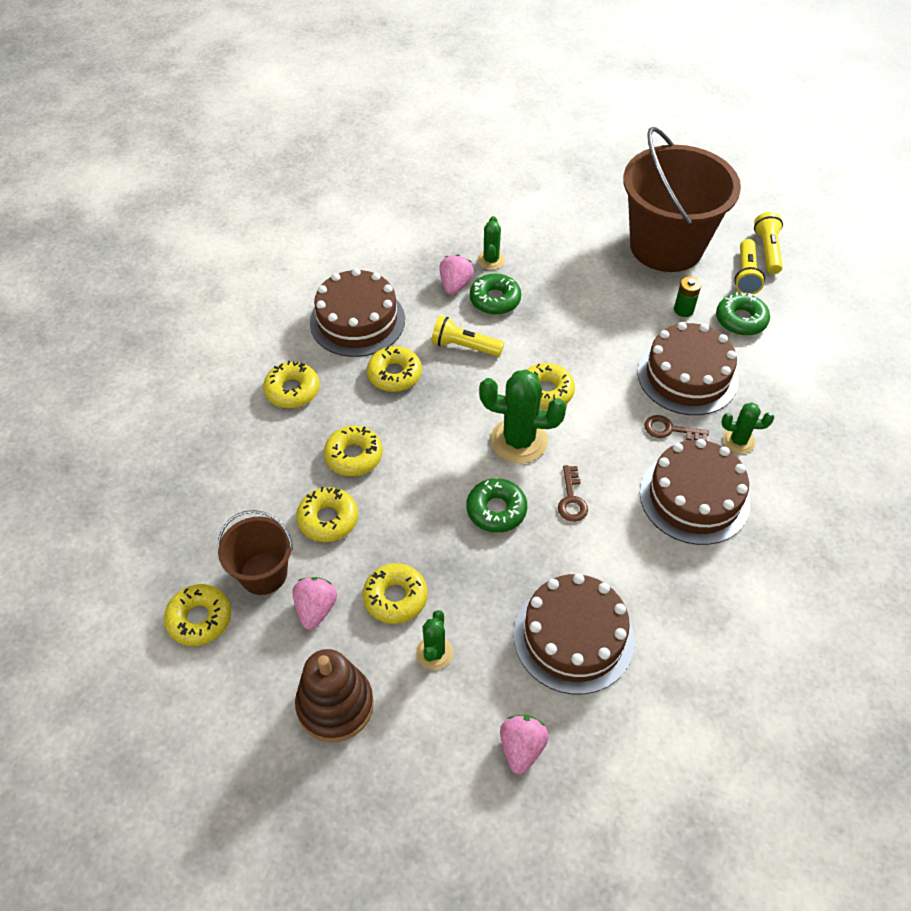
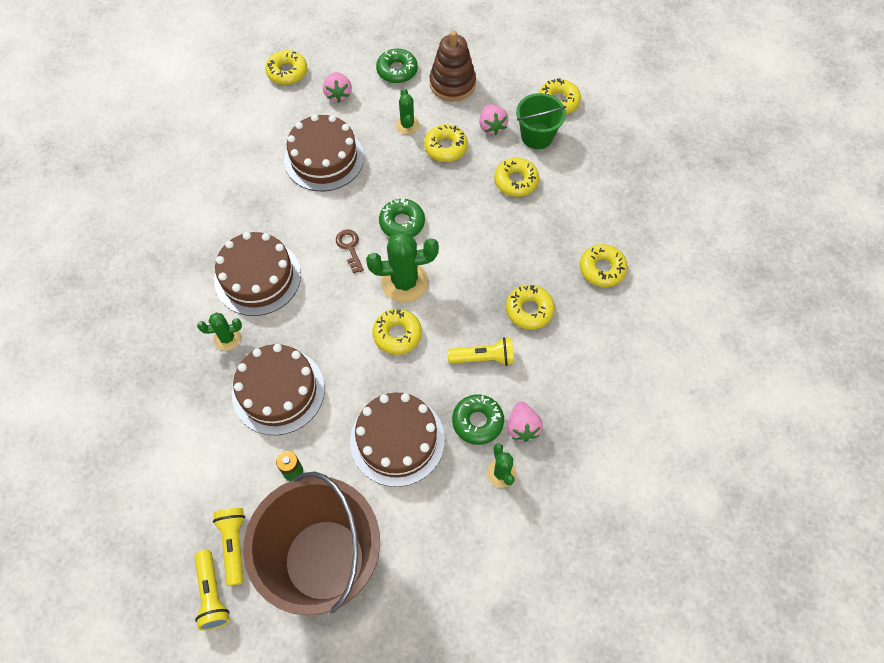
camera: 160 degrees right, 10 degrees up
brown bucket [217,510,293,595] -> green bucket [516,93,566,149]
brown cake [310,268,405,357] -> brown cake moved to [350,393,445,487]
yellow donut [324,426,383,476] -> yellow donut moved to [265,50,307,85]
brown key [644,415,709,441] -> none
green donut [716,292,770,336] -> green donut moved to [376,49,418,83]

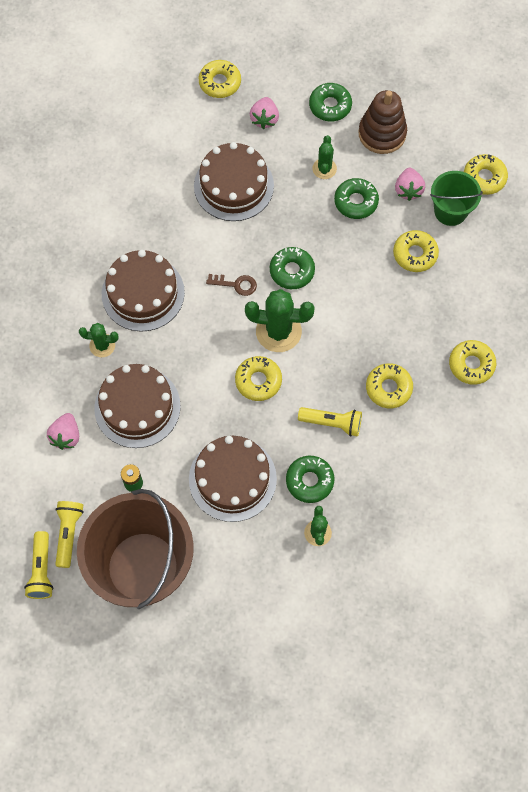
camera: 15 degrees right, 5 degrees up
brown key [336,229,364,273] -> brown key turned 105 degrees clockwise [206,274,257,296]
yellow donut [424,124,468,162] -> green donut [334,178,379,219]
pink strawberry [507,402,543,442] -> pink strawberry moved to [47,413,79,450]

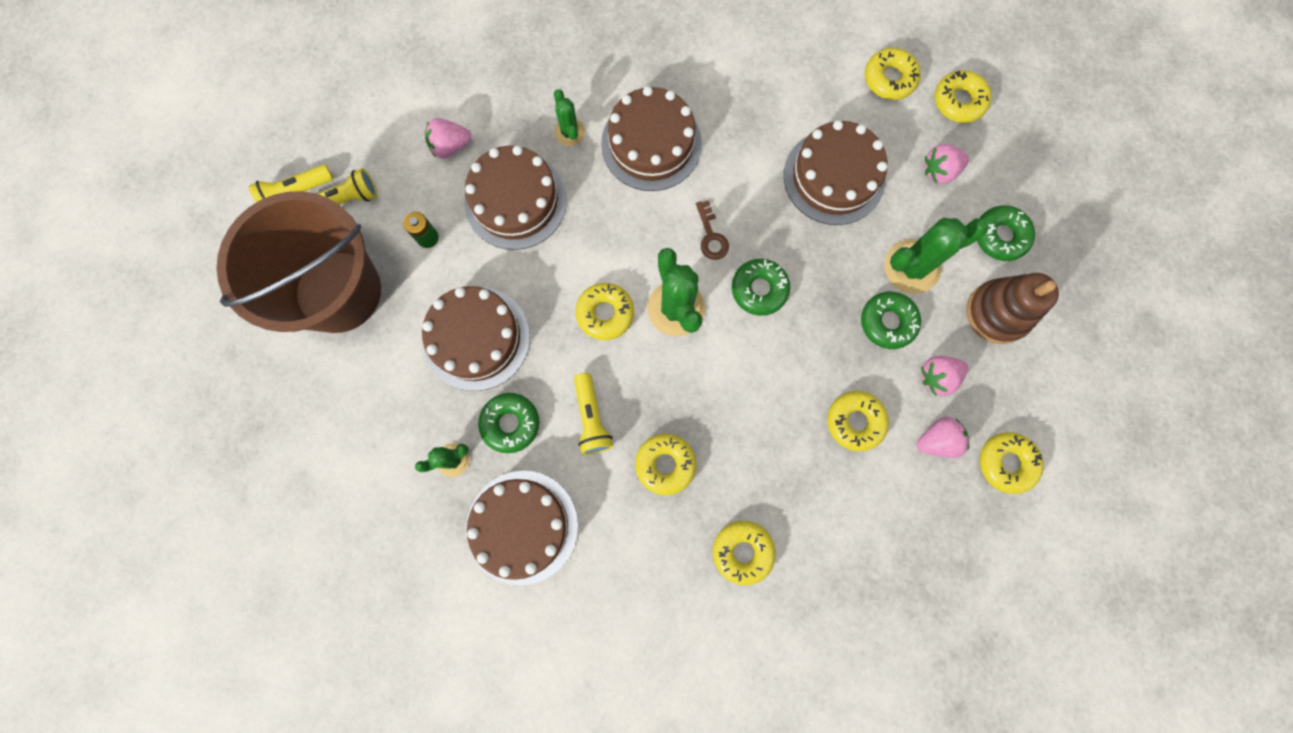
camera: 65 degrees right, 10 degrees up
green cactus [312,135,337,179] -> green cactus [884,218,988,294], size x1.78
green bucket [430,171,483,226] -> pink strawberry [917,417,969,458]
none -> brown cake [466,471,578,585]
none -> yellow donut [865,48,921,100]

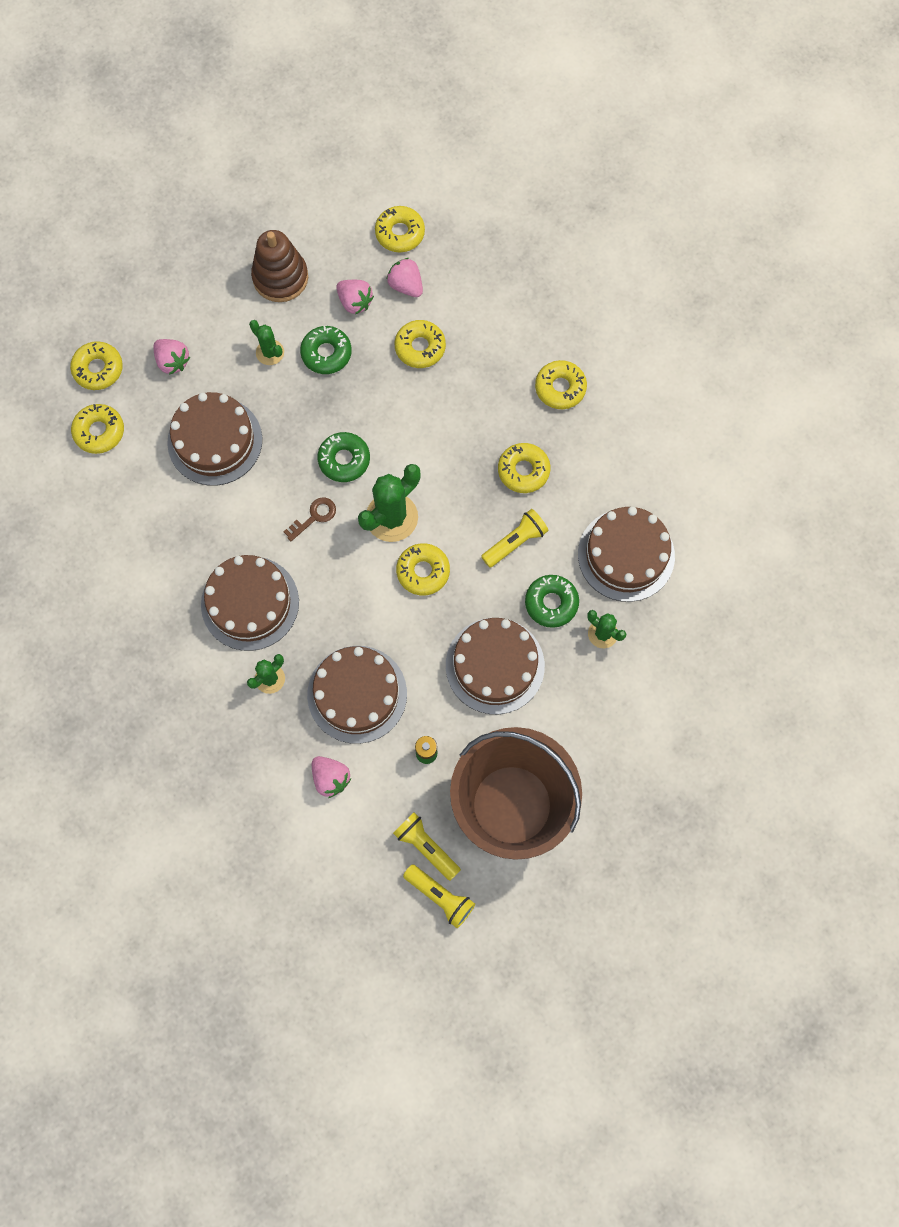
camera: 115 degrees left, 5 degrees down
green cactus [884,218,988,294] -> green cactus [249,320,284,365], size x0.56
green donut [977,206,1035,261] -> none

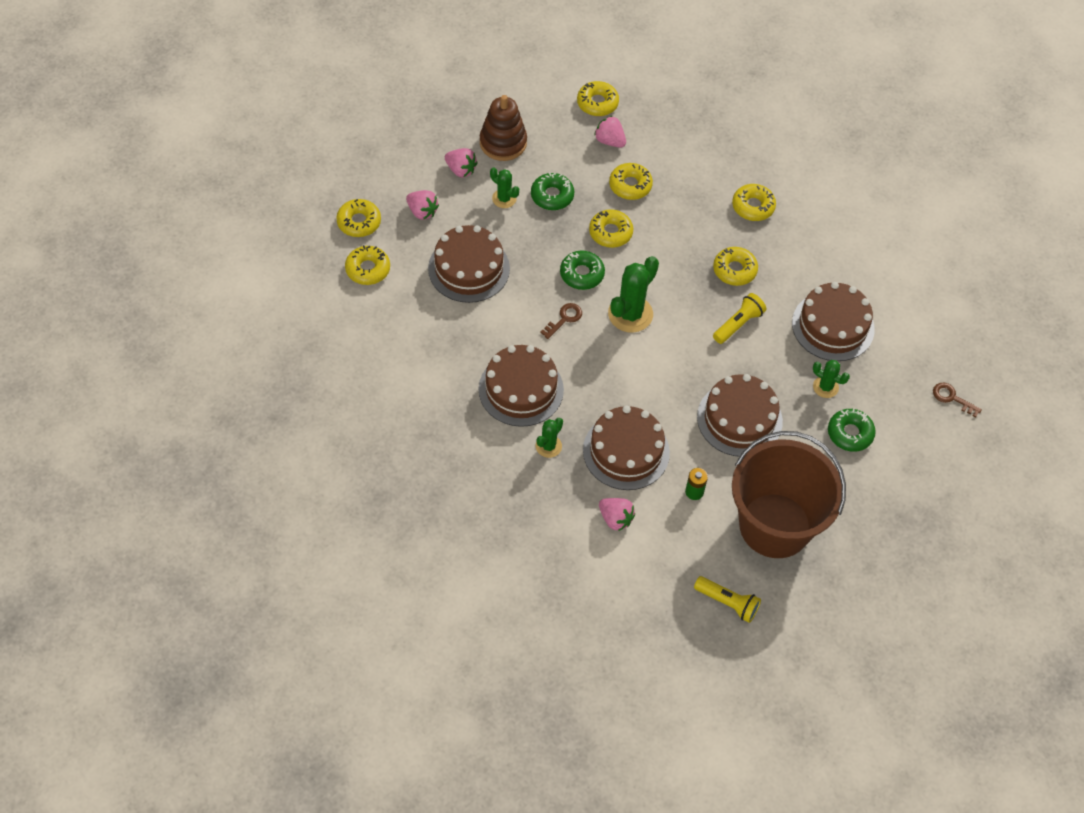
camera: 10 degrees left, 15 degrees down
pink strawberry [336,280,374,315] -> pink strawberry moved to [445,148,477,178]
yellow flashlight [393,812,461,881] -> none
yellow donut [396,543,450,595] -> yellow donut moved to [589,209,633,248]
green donut [525,575,579,628] -> green donut moved to [828,409,876,452]
none -> brown key [933,382,982,417]

